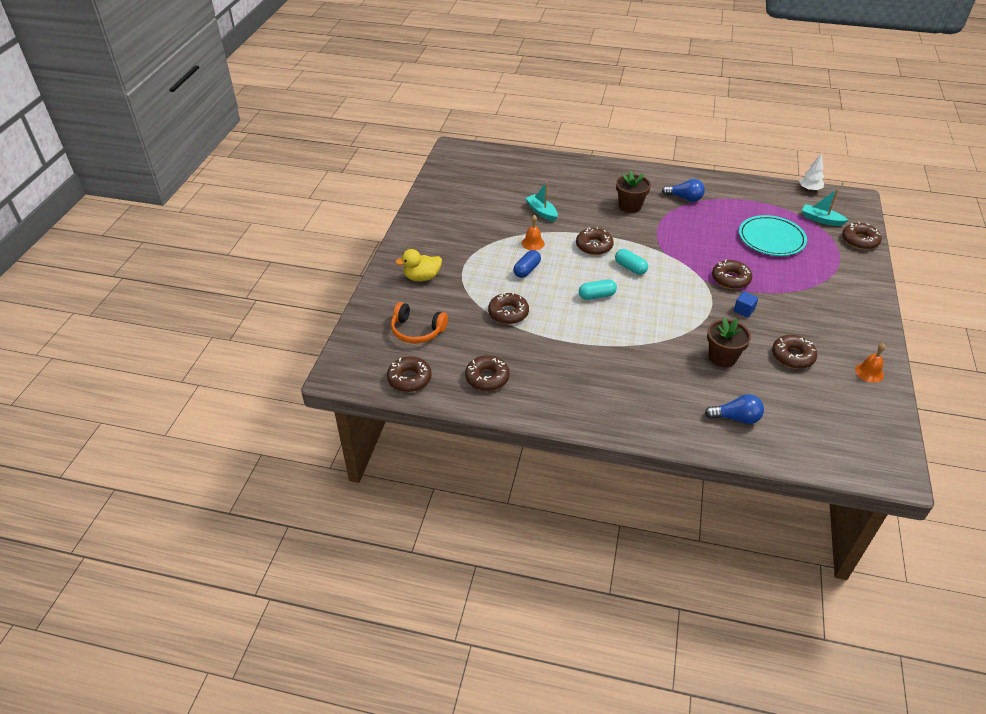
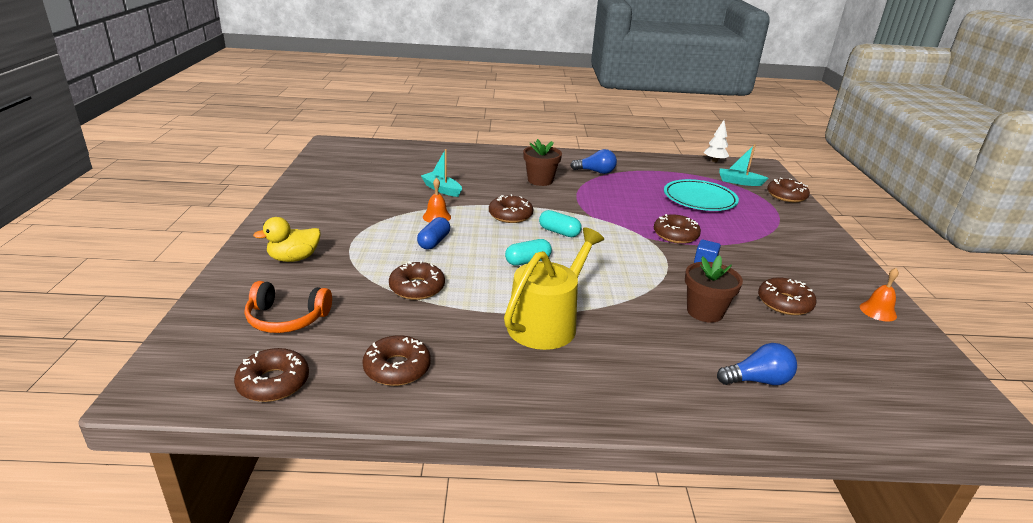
camera: 15 degrees left, 15 degrees down
none -> yellow watering can [504,227,604,350]

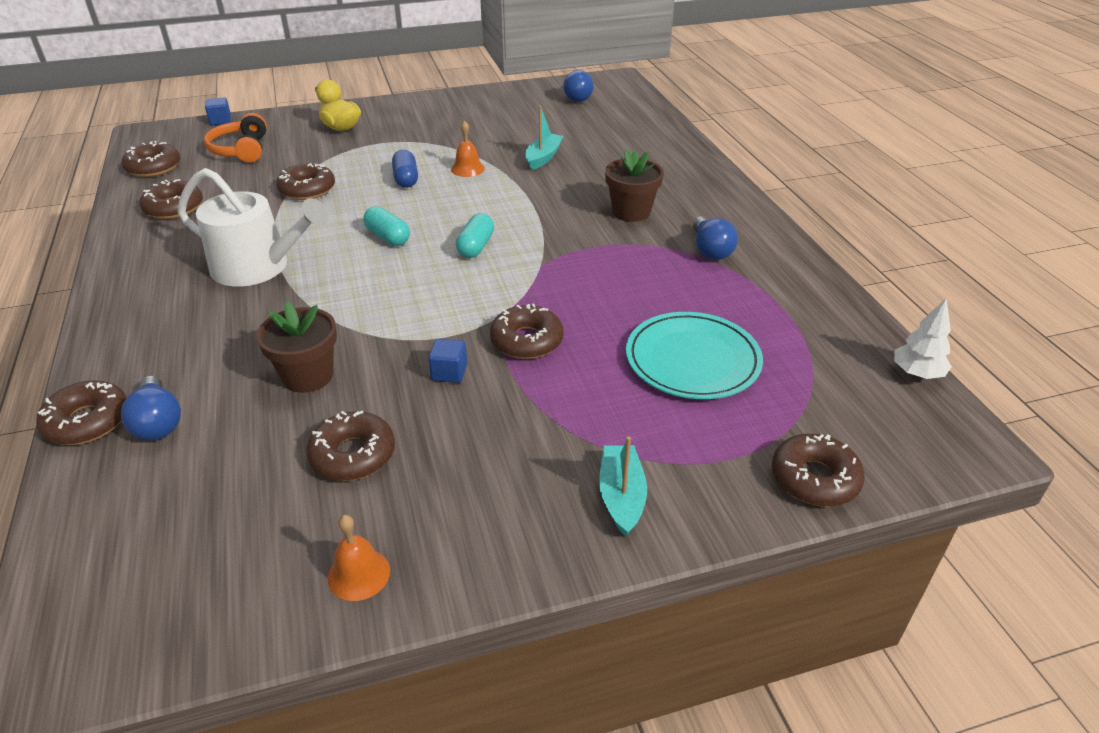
camera: 75 degrees right, 10 degrees up
blue capsule [417,217,450,249] -> blue capsule turned 75 degrees clockwise [392,150,418,188]
brown donut [489,194,533,223] -> brown donut moved to [36,380,127,445]
yellow watering can [504,227,604,350] -> white watering can [178,168,329,287]
turquoise boat [720,144,768,186] -> turquoise boat moved to [599,436,647,537]
none -> blue cube [205,97,231,125]
none -> blue light bulb [563,70,593,102]

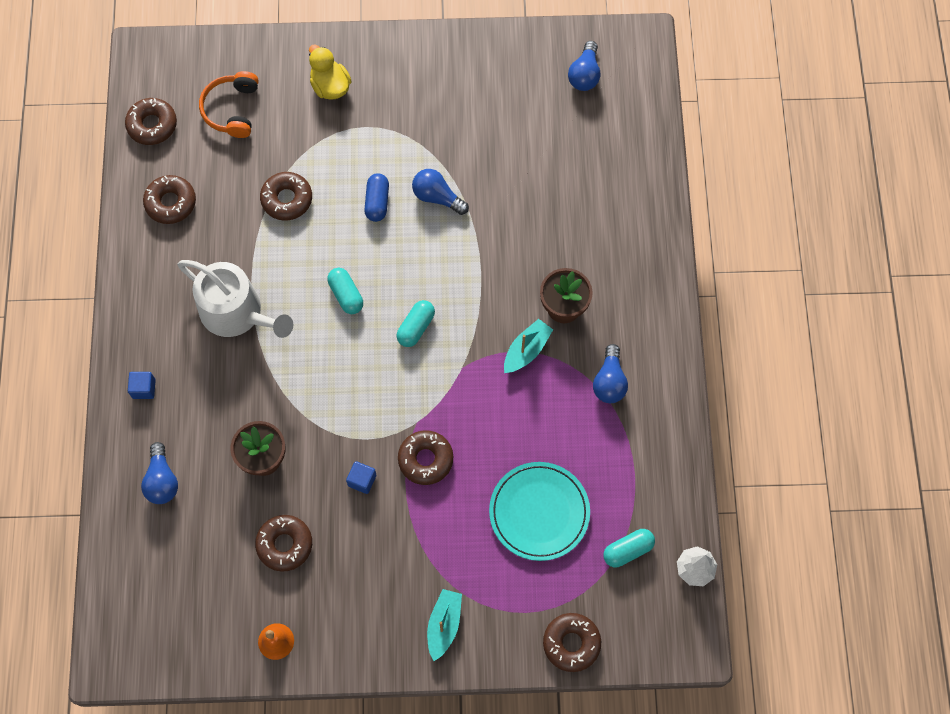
camera: 15 degrees right, 30 degrees up
brown donut [36,380,127,445] -> none
blue cube [205,97,231,125] -> blue cube moved to [128,372,156,399]
orange bell [451,121,485,177] -> blue light bulb [412,169,469,215]
turquoise boat [525,106,563,170] -> turquoise boat moved to [504,319,553,373]
none -> turquoise capsule [603,529,655,567]

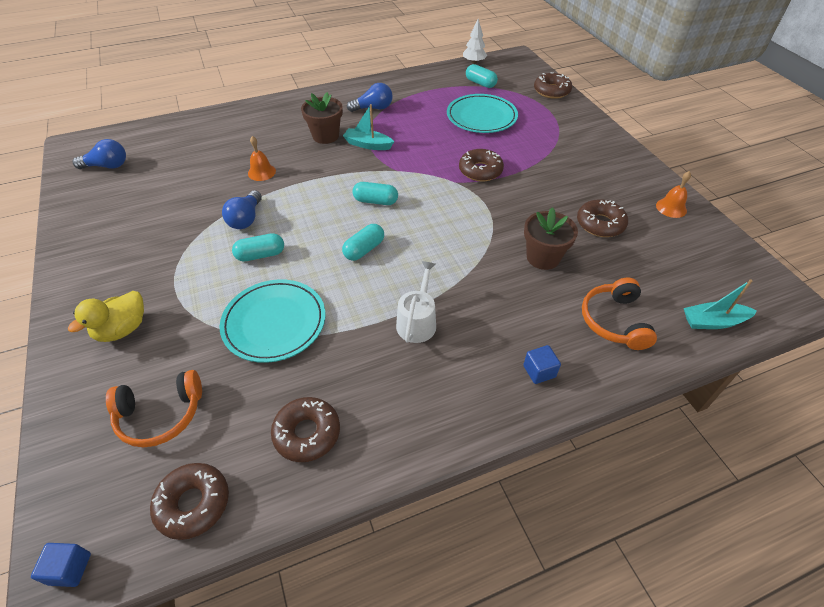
camera: 110 degrees left, 20 degrees down
blue light bulb [141,442,178,504] -> orange headphones [582,277,657,350]
white watering can [177,260,293,338] -> white watering can [396,261,436,343], size x0.60
brown donut [260,172,312,221] -> turquoise plate [219,279,325,363]
blue cube [346,461,376,494] -> blue cube moved to [31,543,91,587]
blue capsule [364,173,389,222] -> turquoise capsule [232,233,284,261]
turquoise boat [427,589,462,661] -> turquoise boat moved to [684,279,757,329]
none -> orange bell [248,136,276,181]

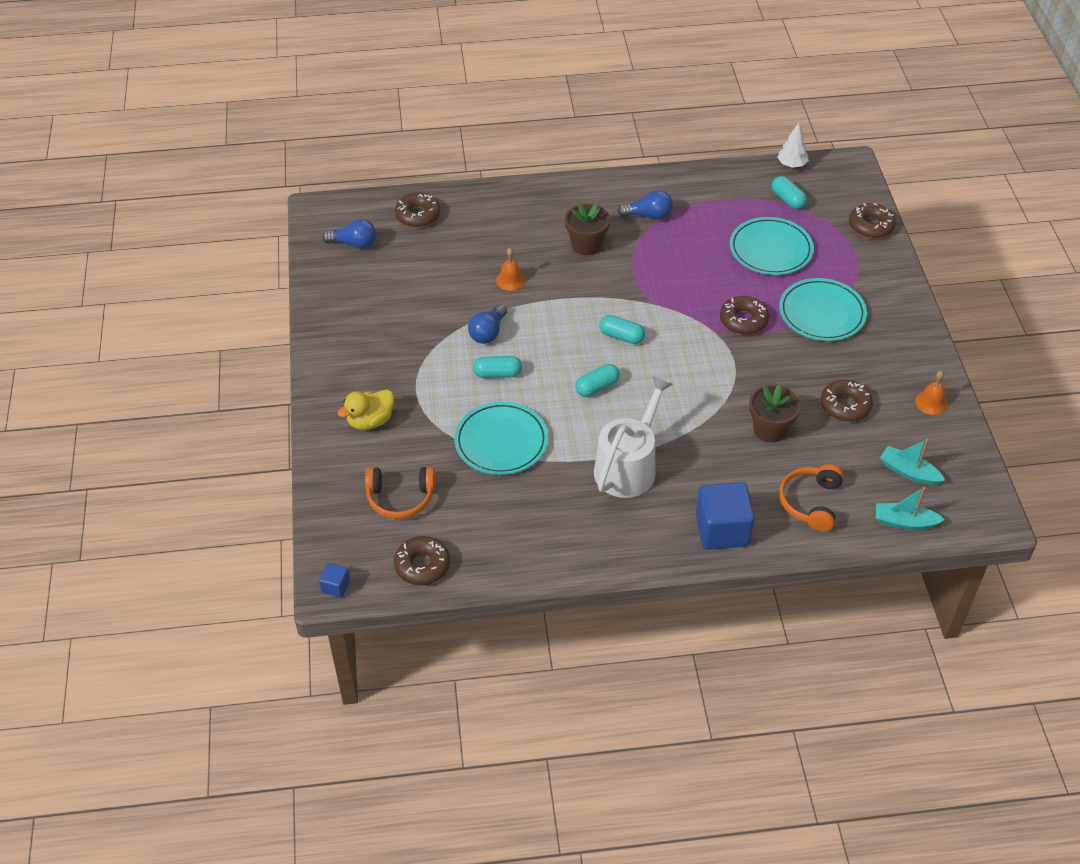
camera: 15 degrees right, 0 degrees up
brown donut [271,397,340,462] -> brown donut moved to [395,193,440,228]
turquoise boat [343,104,394,150] -> turquoise boat moved to [880,439,945,485]
white watering can [396,261,436,343] -> white watering can [594,376,673,498], size x1.67
blue cube [523,345,561,384] -> blue cube [696,482,755,550], size x2.14
none -> turquoise plate [779,278,867,341]

